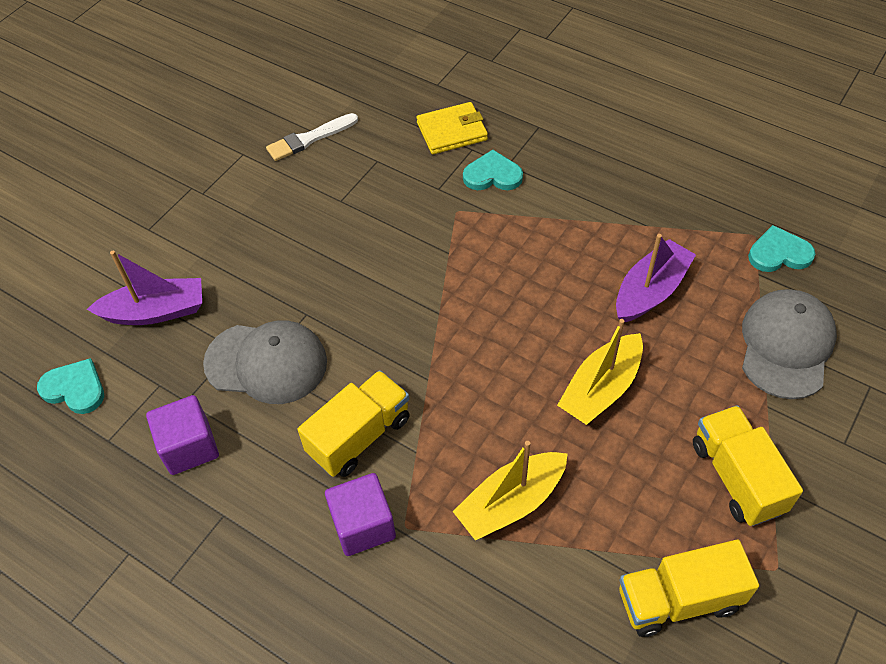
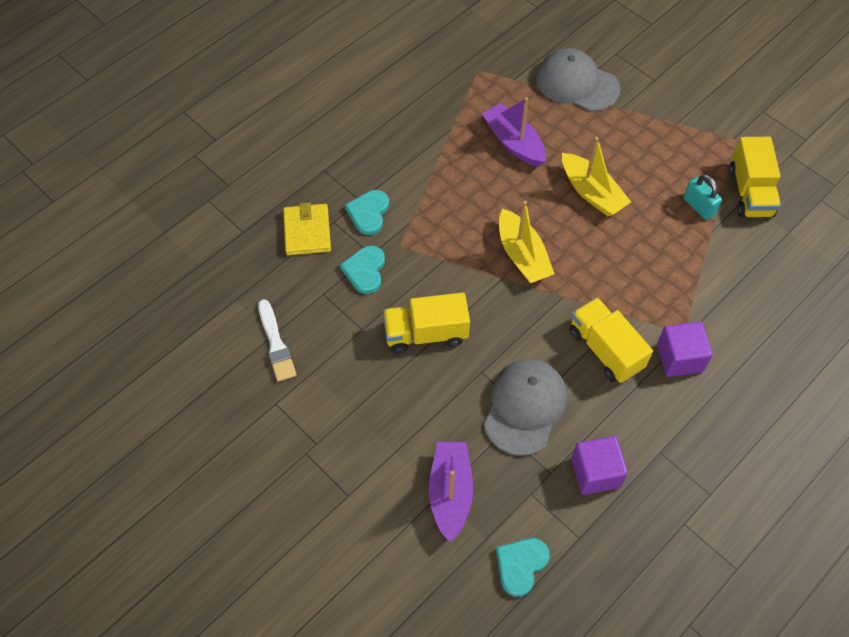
camera: 80 degrees left, 5 degrees up
yellow boat [453,441,568,540] -> yellow boat moved to [499,201,554,283]
yellow truck [693,405,803,526] -> yellow truck moved to [383,292,470,353]
turquoise heart [748,225,815,272] -> turquoise heart moved to [340,245,385,294]
none -> turquoise padlock [683,174,722,220]

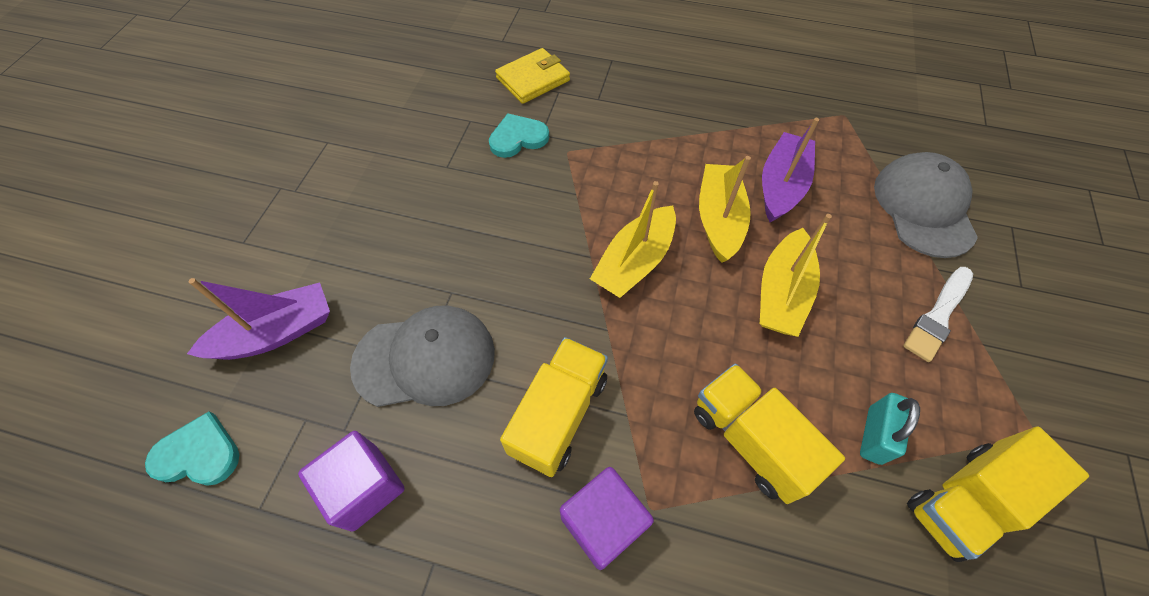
camera: 60 degrees right, 0 degrees up
white brush [258,299,297,382] -> white brush moved to [903,267,973,362]
turquoise heart [345,190,389,235] -> none
yellow truck [383,292,470,353] -> yellow truck moved to [694,364,845,504]
none -> yellow boat [699,156,751,263]

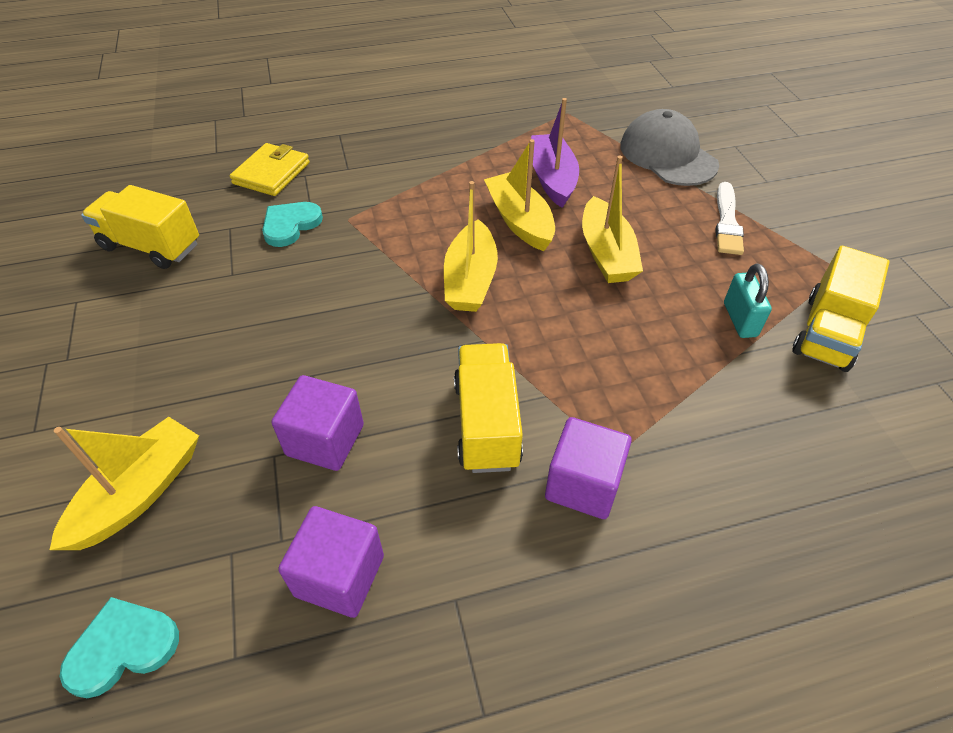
camera: 30 degrees left, 10 degrees down
purple boat [187,278,330,360] -> yellow boat [50,417,199,550]
grey cap [350,305,495,407] -> purple cube [272,375,364,471]
yellow truck [694,364,845,504] -> yellow truck moved to [81,185,199,269]

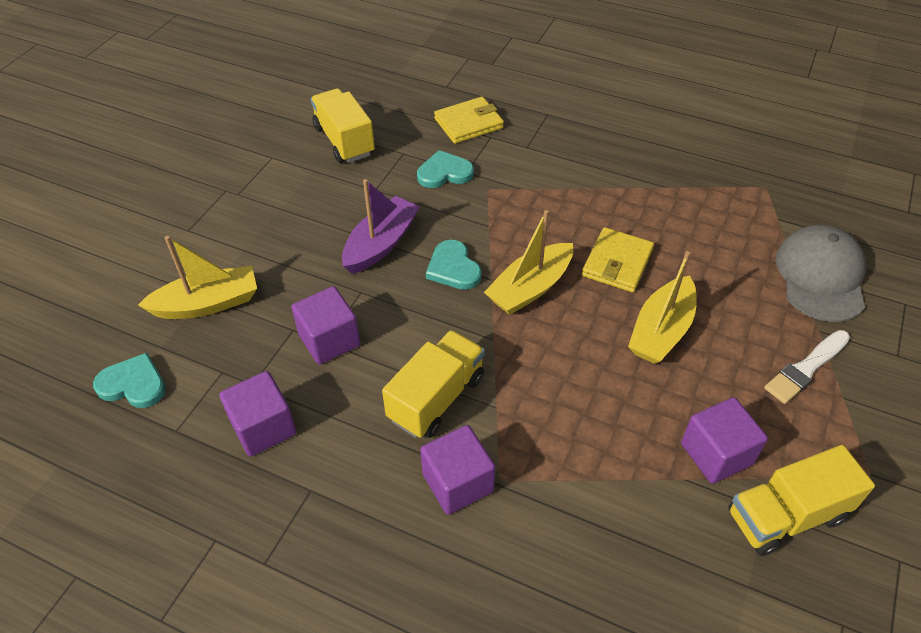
camera: 40 degrees right, 0 degrees up
yellow boat [484,139,555,251] -> yellow wallet [582,227,654,292]
purple boat [531,98,579,208] -> purple boat moved to [342,179,420,274]
turquoise padlock [724,264,772,338] -> purple cube [681,397,768,484]
none -> turquoise heart [426,240,482,290]

